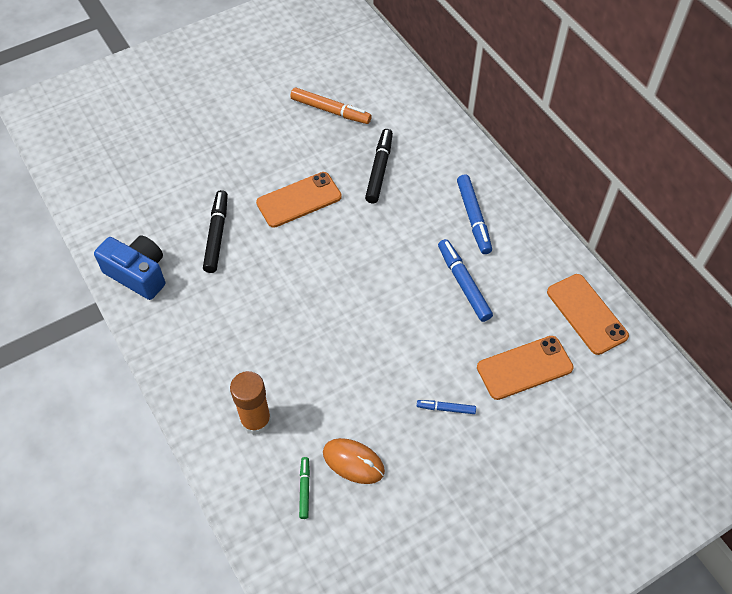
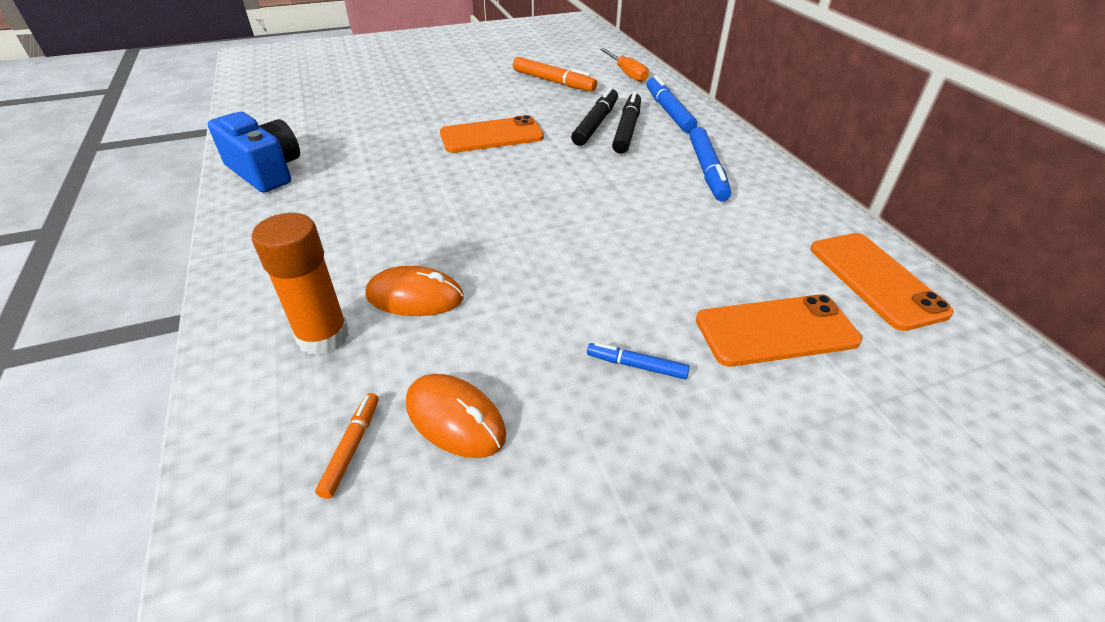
camera: 10 degrees right, 15 degrees down
black marker [203,190,228,273] -> black marker moved to [612,91,641,154]
green marker [299,457,310,519] -> orange marker [315,393,379,499]
blue marker [438,239,493,322] -> blue marker moved to [647,75,697,133]
none -> orange mouse [366,266,464,316]
none -> orange screwdriver [600,48,649,82]

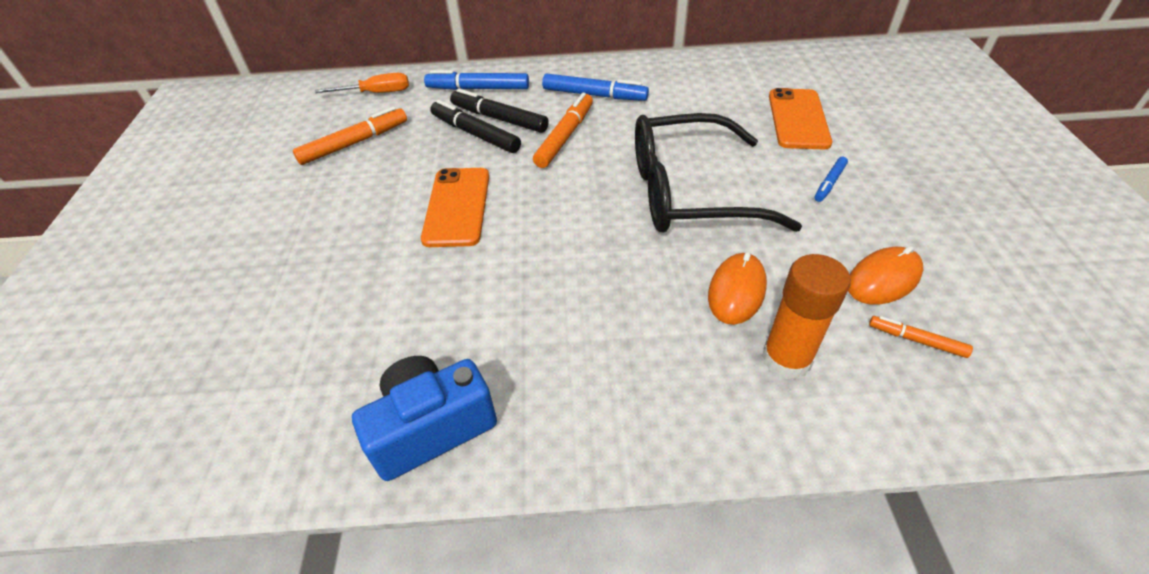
camera: 70 degrees left, 5 degrees up
orange phone [811,233,954,331] -> none
none -> orange marker [533,93,593,168]
none -> black glasses [635,113,802,233]

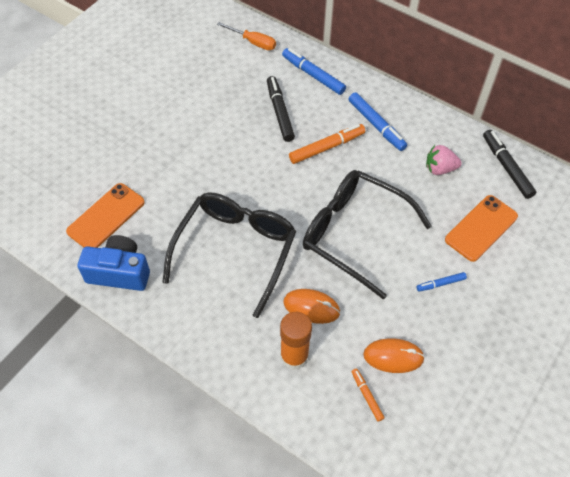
camera: 35 degrees right, 10 degrees up
orange marker [293,107,407,165] -> none
orange phone [421,168,489,247] -> orange phone moved to [66,183,145,248]
black marker [450,89,549,133] -> black marker moved to [483,130,536,199]
orange mouse [708,252,767,325] -> orange mouse turned 45 degrees clockwise [283,289,340,324]
none -> black glasses [162,193,296,318]
none -> pink strawberry [426,145,462,175]

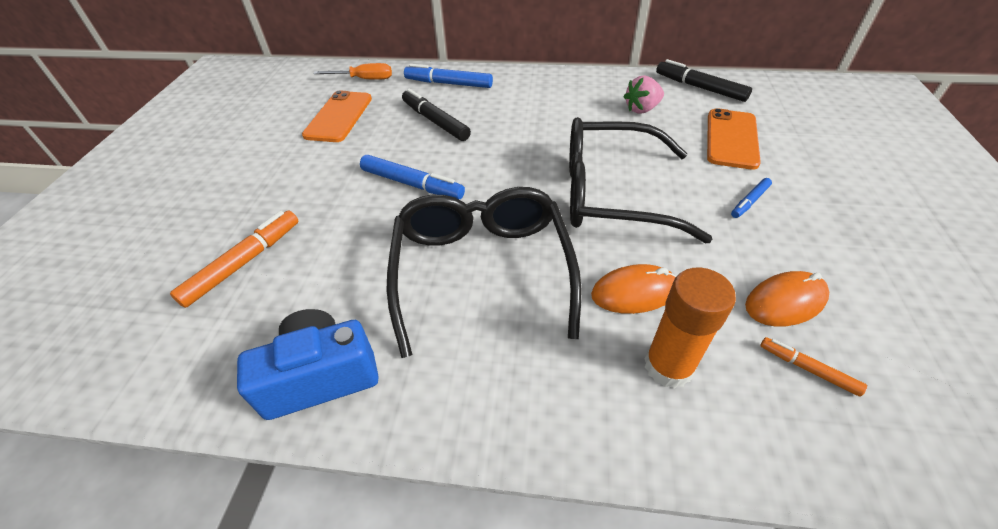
camera: 25 degrees left, 10 degrees down
orange phone [66,183,145,248] -> orange phone moved to [302,91,372,142]
orange marker [289,124,365,164] -> orange marker moved to [170,210,298,308]
blue marker [349,92,407,151] -> blue marker moved to [360,155,465,199]

